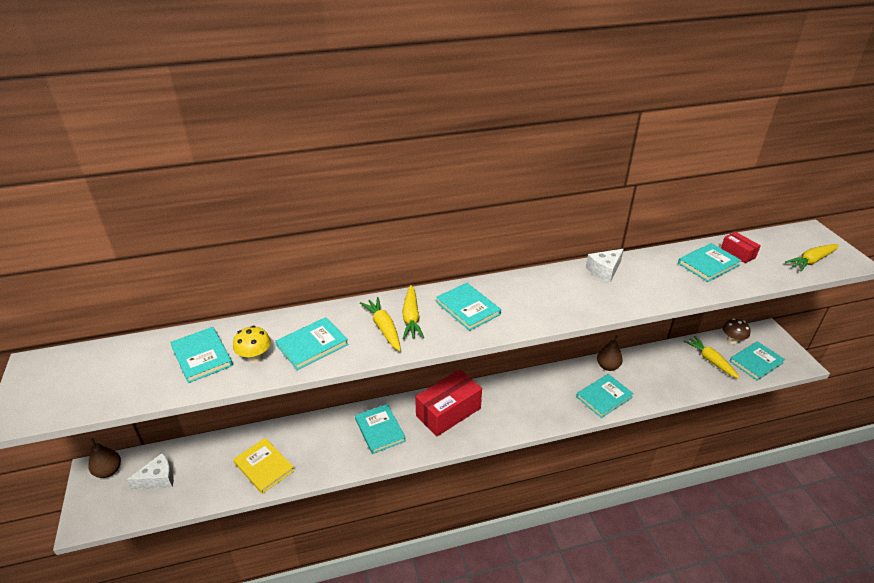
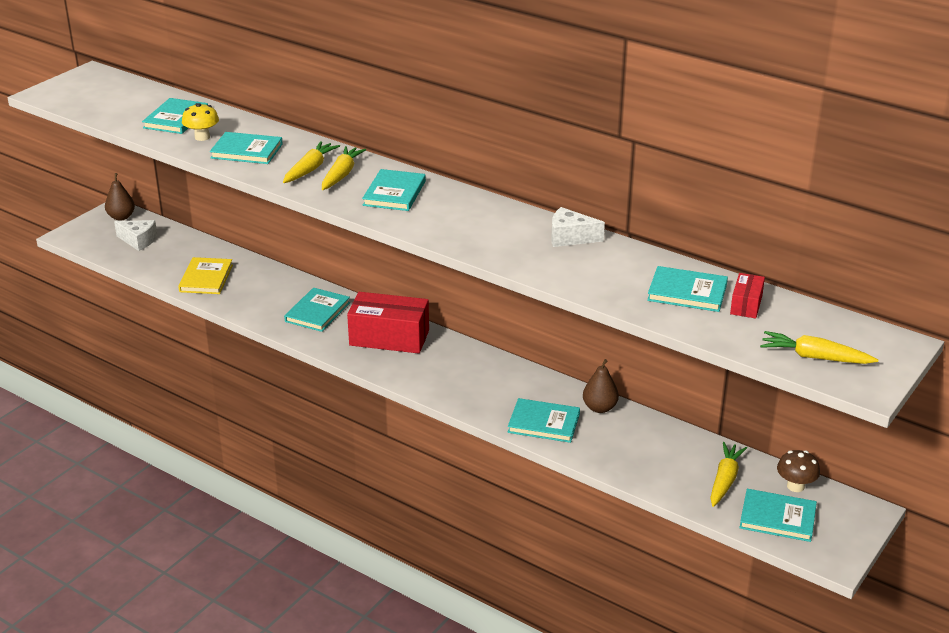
camera: 50 degrees right, 5 degrees down
yellow carrot [402,285,424,339] -> yellow carrot turned 150 degrees clockwise [322,146,366,190]

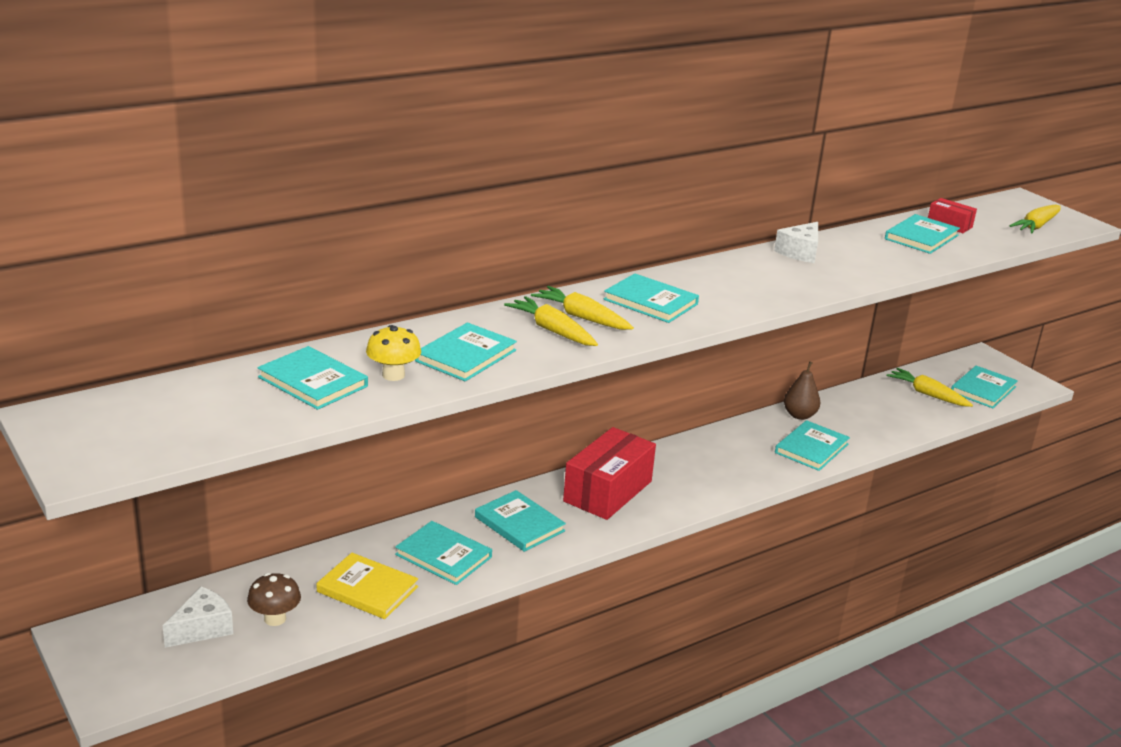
camera: 70 degrees left, 5 degrees down
brown pear [105,173,135,221] -> none
brown mushroom [777,450,820,492] -> brown mushroom moved to [247,573,301,626]
none -> turquoise book [395,521,492,585]

